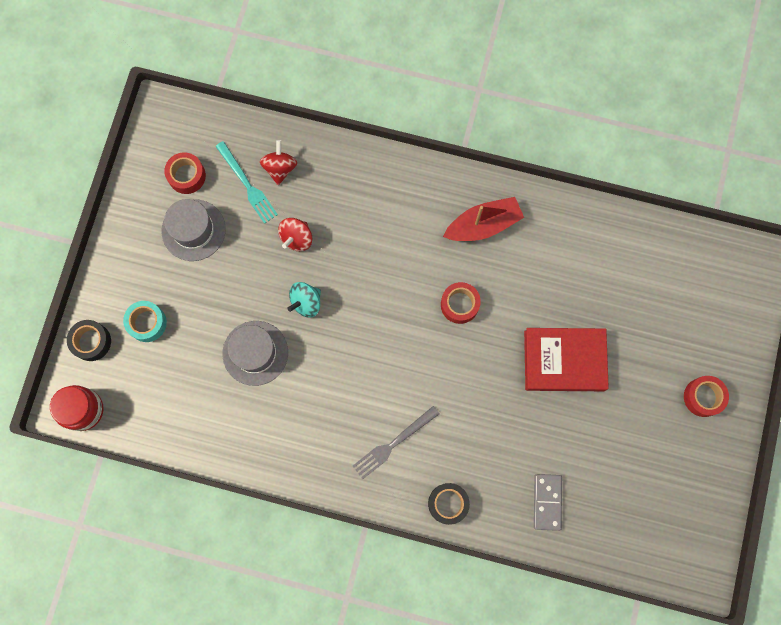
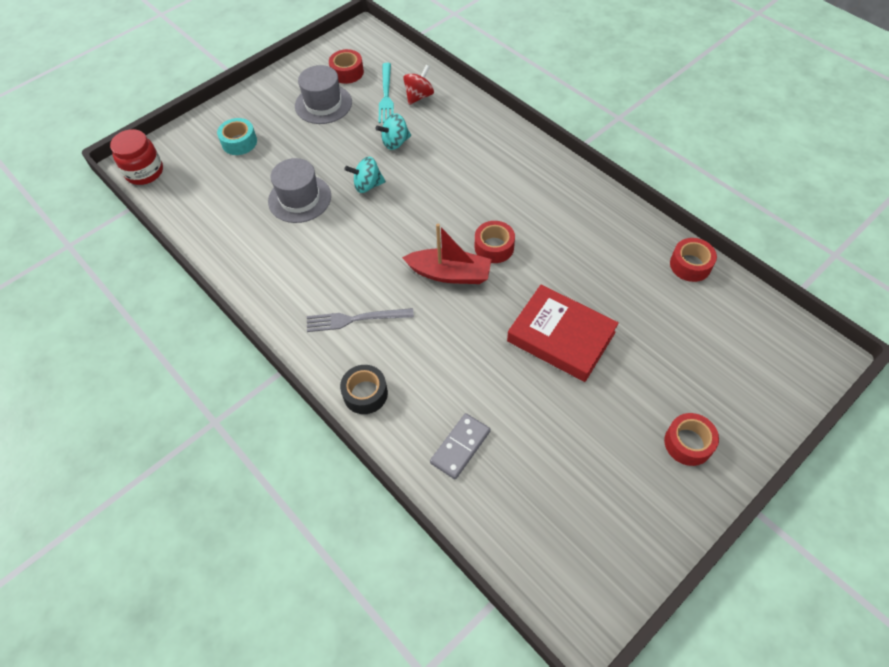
camera: 35 degrees right, 20 degrees down
black tape [67,320,111,361] -> none
red spinning top [278,218,312,251] -> turquoise spinning top [375,113,411,150]
red boat [443,197,524,241] -> red boat moved to [402,224,492,284]
none -> red tape [670,238,717,282]

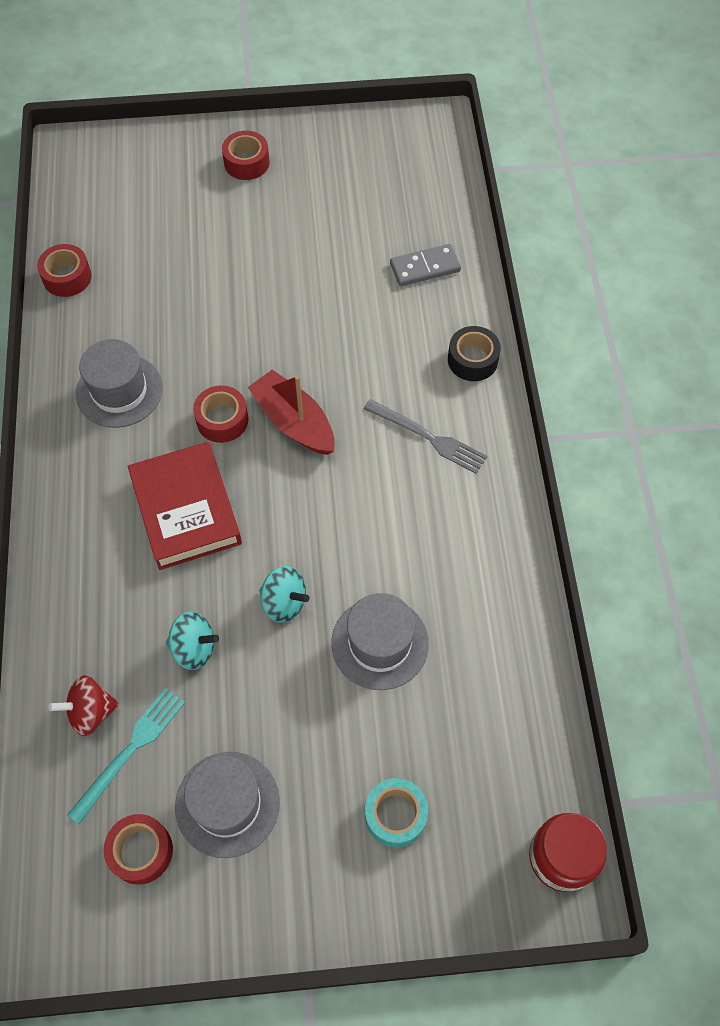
camera: 145 degrees left, 5 degrees up
red book [507,285,619,382] -> red book moved to [128,442,242,570]
none -> grey hat [76,339,163,428]

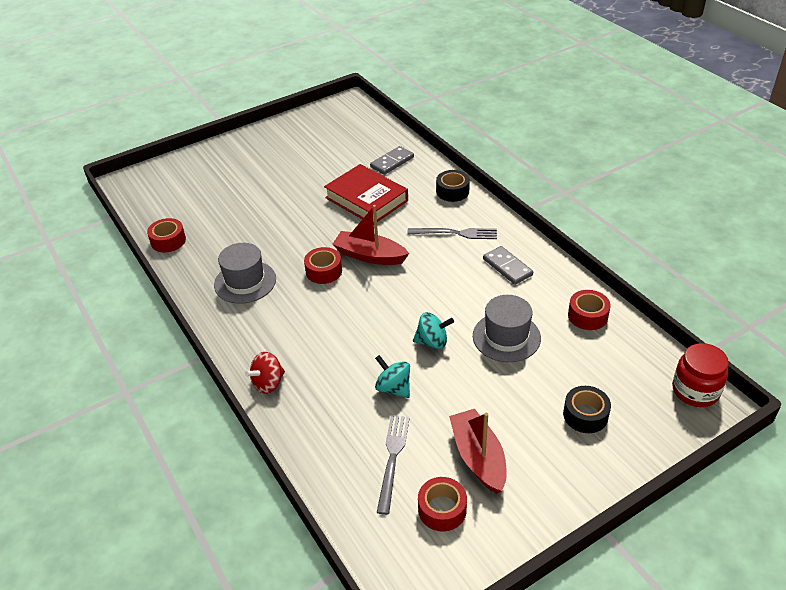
camera: 25 degrees left, 20 degrees down
red spinning top [49,675,119,736] -> red spinning top moved to [245,352,285,394]
turquoise fork [67,688,185,824] -> grey fork [377,415,410,515]
red book [128,442,242,570] -> red book moved to [324,164,408,223]
turquoise spinning top [166,612,219,670] -> turquoise spinning top turned 120 degrees counterclockwise [375,355,410,398]
grey hat [175,752,280,858] -> red boat [449,409,507,494]
red tape [222,131,270,180] -> red tape moved to [568,290,611,330]
turquoise tape [365,778,428,847] -> black tape [563,386,611,433]
none -> grey domino [483,246,533,285]

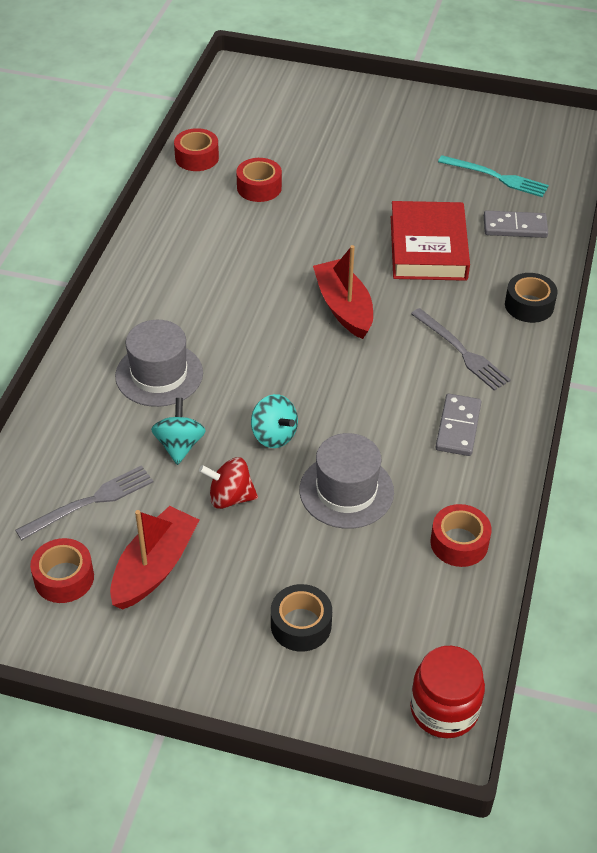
camera: 45 degrees right, 5 degrees up
grey hat [214,243,276,304] -> grey hat moved to [115,320,203,407]
red spinning top [245,352,285,394] -> red spinning top moved to [199,457,258,509]
red tape [304,247,342,284] -> red tape moved to [236,158,282,202]
none -> turquoise fork [438,155,549,197]

